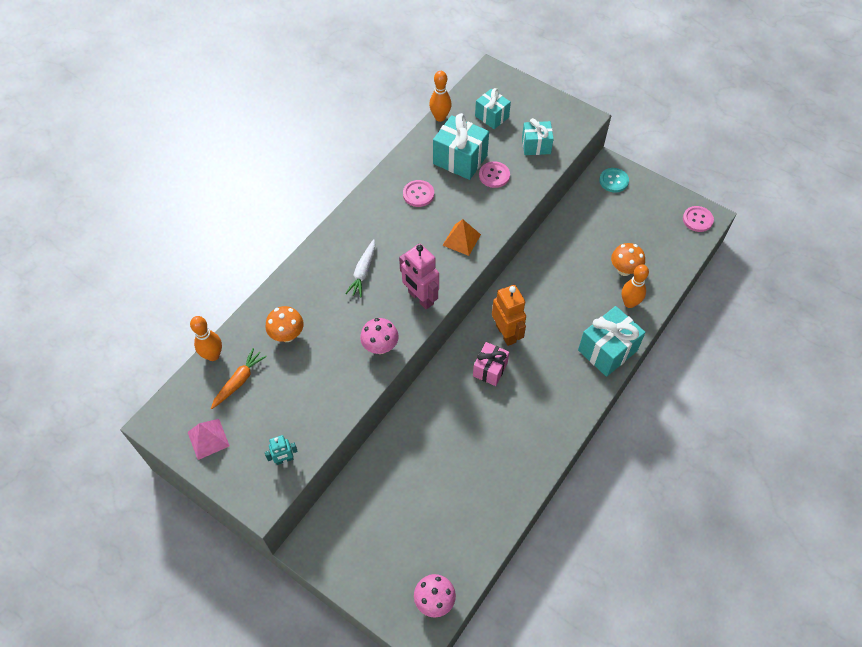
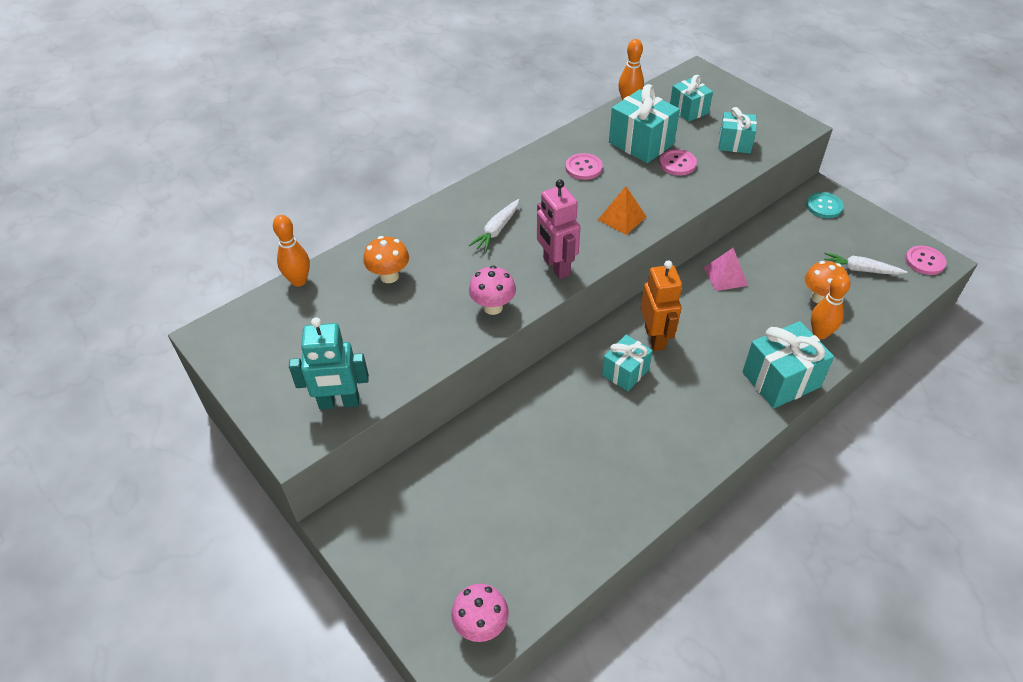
camera: 15 degrees right, 10 degrees down
pink pyramid [188,419,230,460] -> pink pyramid moved to [704,248,748,291]
orange carrot [211,348,267,409] -> none
turquoise robot [265,435,298,465] -> turquoise robot [289,317,369,409], size x1.83
pink gift [473,342,509,386] -> turquoise gift [602,335,653,391]
none -> white carrot [824,253,907,275]

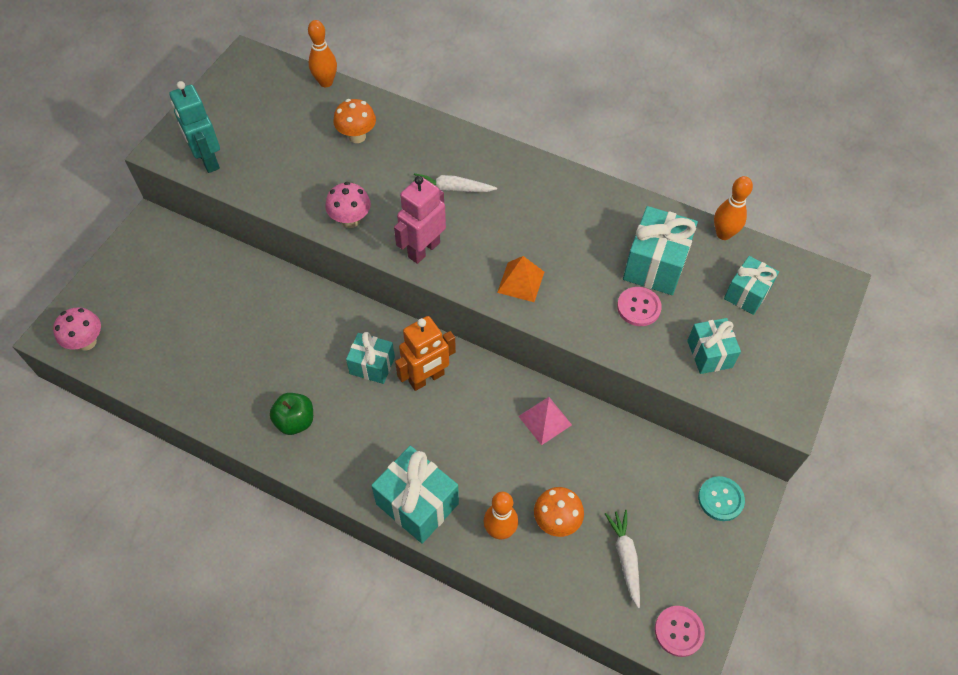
camera: 65 degrees right, 10 degrees up
pink button [565,153,603,180] -> none
none -> green apple [270,393,313,435]

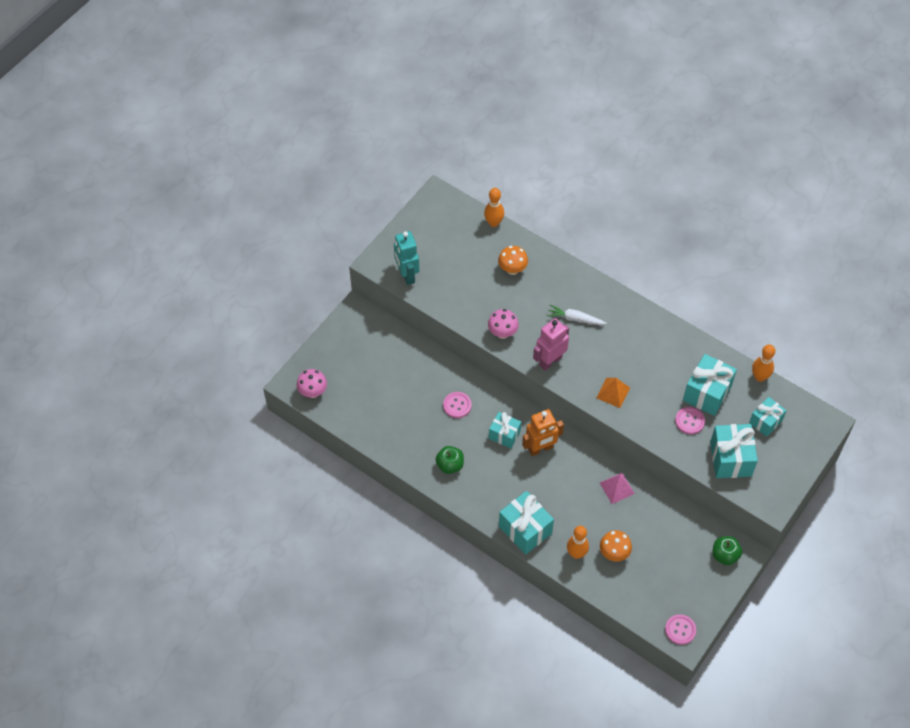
camera: 10 degrees right, 0 degrees up
white carrot [605,510,640,608] -> none
turquoise gift [687,318,741,374] -> turquoise gift [710,424,758,478], size x1.58
turquoise button [698,476,745,521] -> green apple [712,536,742,565]
none -> pink button [443,392,472,418]

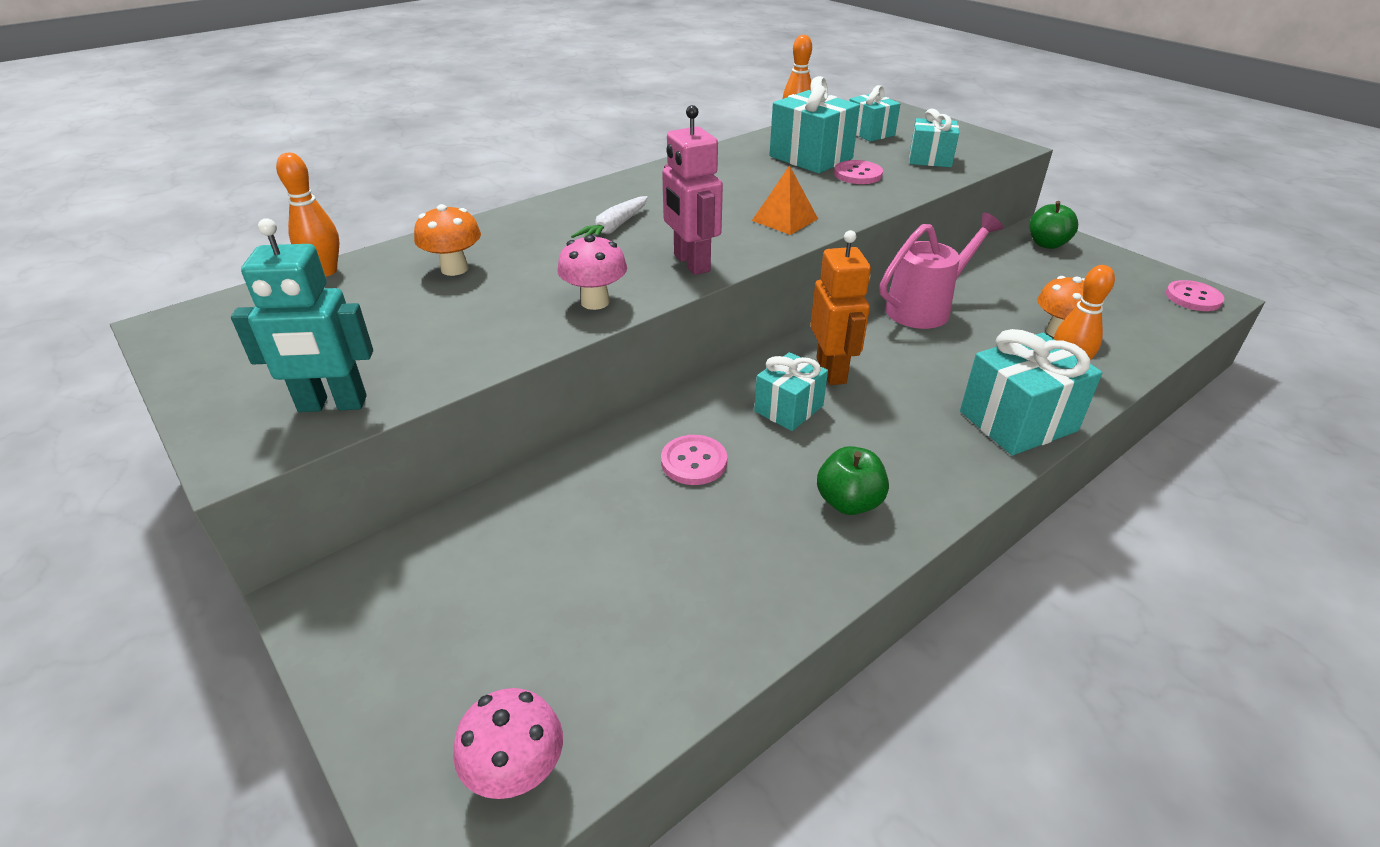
camera: 75 degrees left, 20 degrees down
pink pyramid [600,473,635,504] -> pink watering can [880,212,1003,329]
turquoise gift [710,424,758,478] -> turquoise gift [909,109,959,167], size x0.63

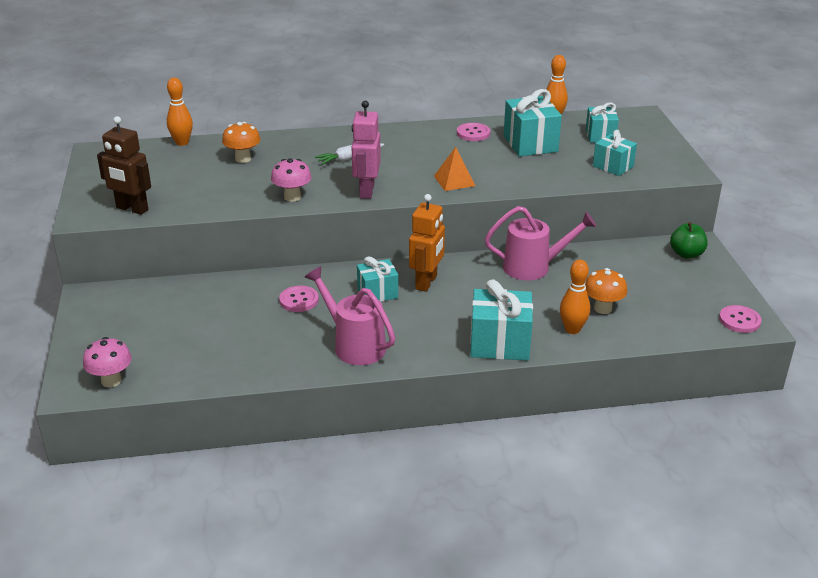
camera: 30 degrees right, 5 degrees down
turquoise robot [231,218,373,412] -> brown robot [97,116,151,215]
green apple [817,446,889,515] -> pink watering can [305,266,395,365]
pink button [834,160,883,184] -> pink button moved to [457,123,490,141]

